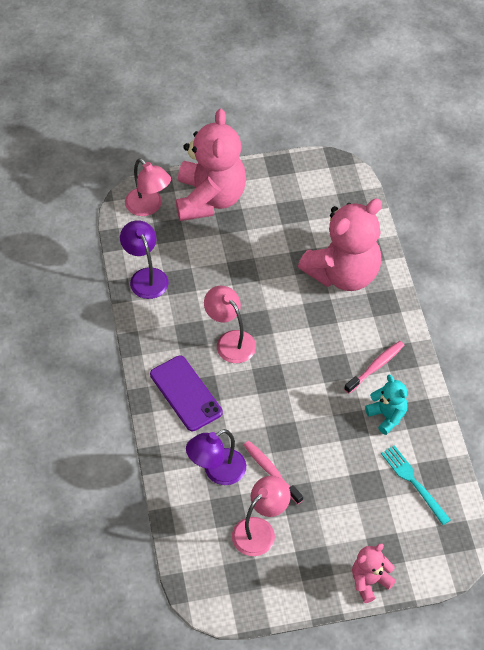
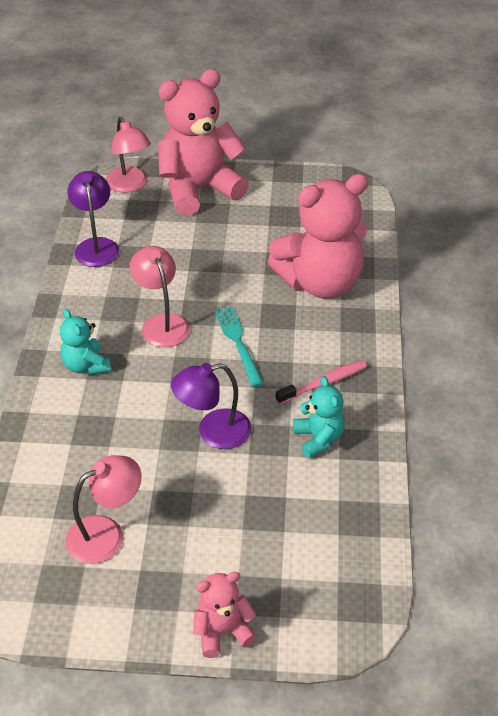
camera: 15 degrees right, 10 degrees down
purple phone [150,356,223,431] -> turquoise teddy bear [60,309,111,375]
pink teddy bear [176,109,246,221] -> pink teddy bear turned 135 degrees counterclockwise [158,69,249,216]
purple lamp [186,429,246,485] -> purple lamp moved to [171,363,252,449]
pink toothbrush [244,441,303,504] -> none
turquoise fork [381,445,451,525] -> turquoise fork moved to [214,306,263,387]

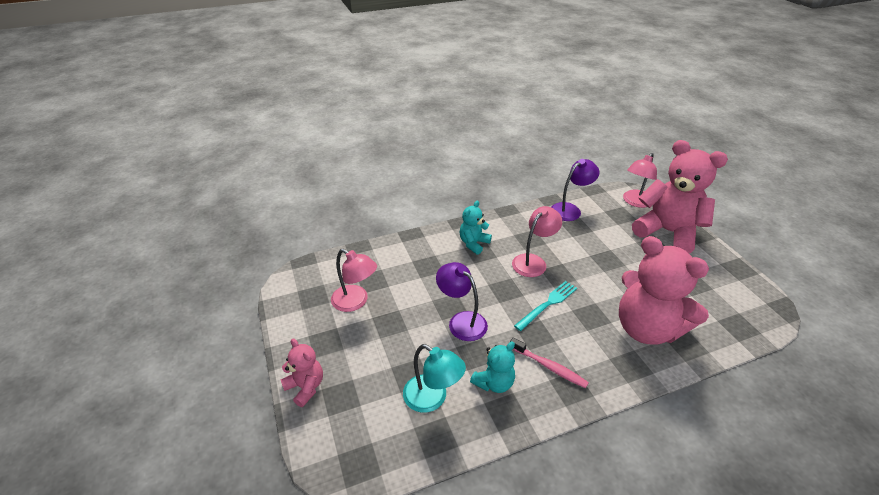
camera: 65 degrees right, 5 degrees down
none -> turquoise lamp [403,344,466,413]

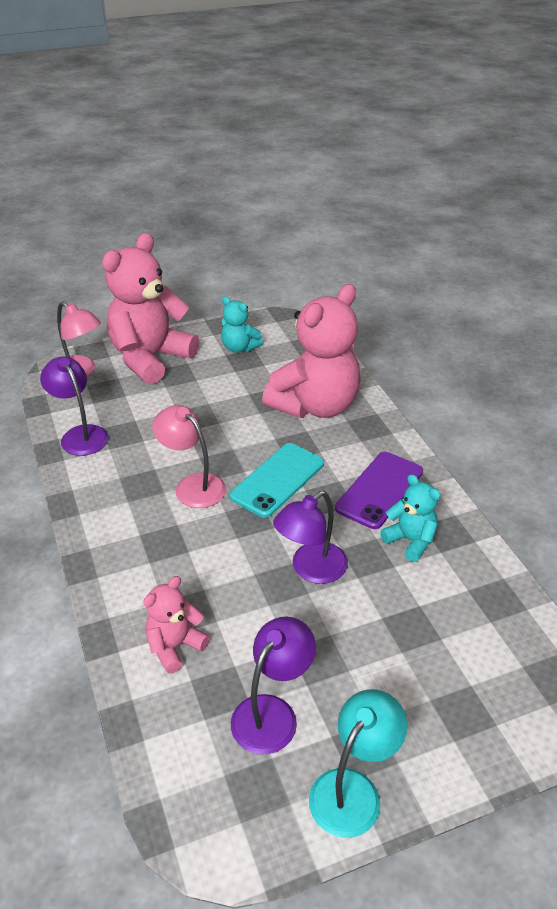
camera: 90 degrees left, 0 degrees up
pink teddy bear [280,338,323,407] -> pink teddy bear moved to [143,576,210,673]
pink lamp [331,249,377,312] -> purple lamp [231,617,316,755]
turquoise lamp [403,344,466,413] -> turquoise lamp moved to [309,689,407,838]
turquoise teddy bear [460,201,492,255] -> turquoise teddy bear moved to [221,296,263,353]
pink toothbrush [510,337,589,388] -> purple phone [335,452,423,529]
turquoise fork [514,281,577,331] -> turquoise phone [230,443,324,518]

